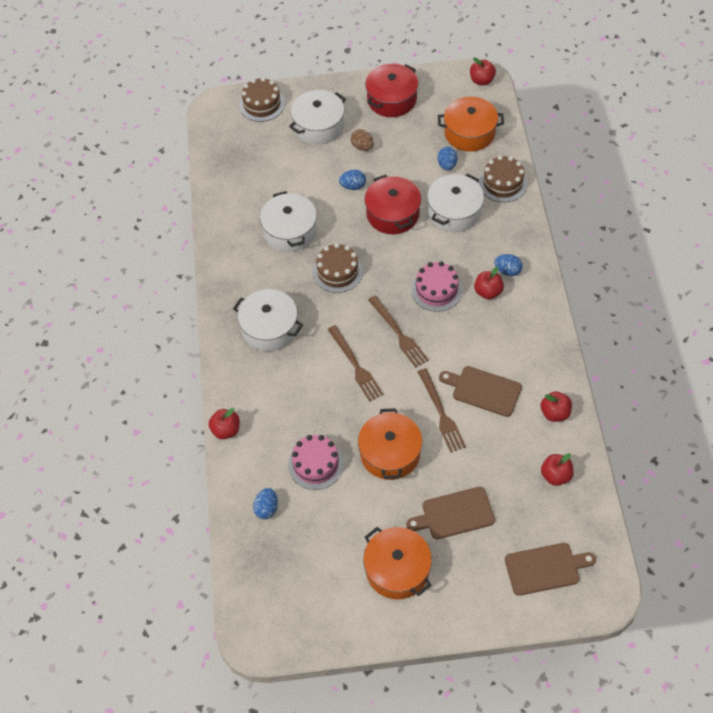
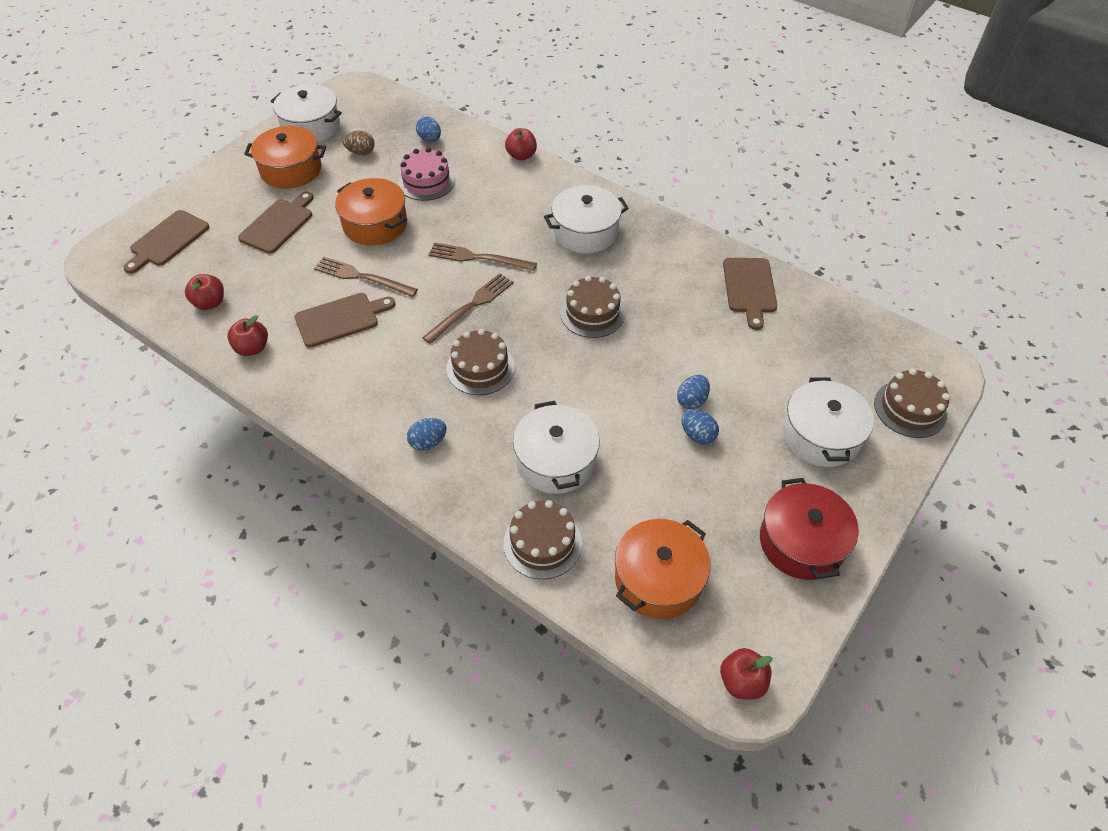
camera: 130 degrees right, 5 degrees down
white pot [260,191,317,252] -> white pot moved to [271,84,342,142]
brown egg [351,129,374,151] -> brown egg moved to [343,131,375,155]
red pot [364,175,421,234] -> none
brown fork [368,296,429,368] -> brown fork turned 120 degrees clockwise [422,273,514,344]
pink cake [411,261,462,312] -> brown cake [446,329,515,395]
blue egg [437,147,457,171] -> blue egg moved to [681,410,719,445]
red apple [474,267,504,299] -> none
none -> brown cutting board [723,258,777,330]

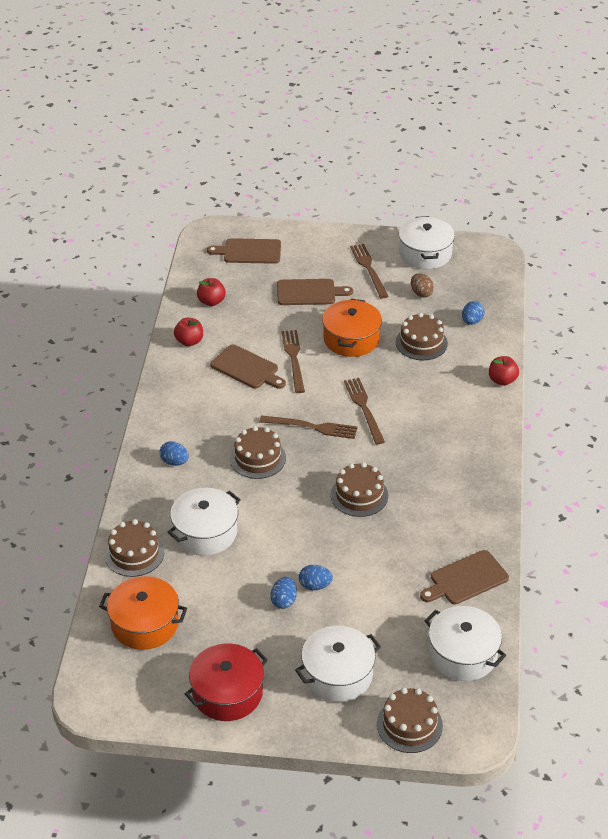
camera: 60 degrees right, 10 degrees down
orange pot [244,126,326,189] -> brown fork [350,244,388,298]
pink cake [398,147,455,201] -> brown cake [396,313,448,360]
white pot [544,185,629,253] -> white pot moved to [425,606,506,681]
red apple [720,648,772,699] -> none

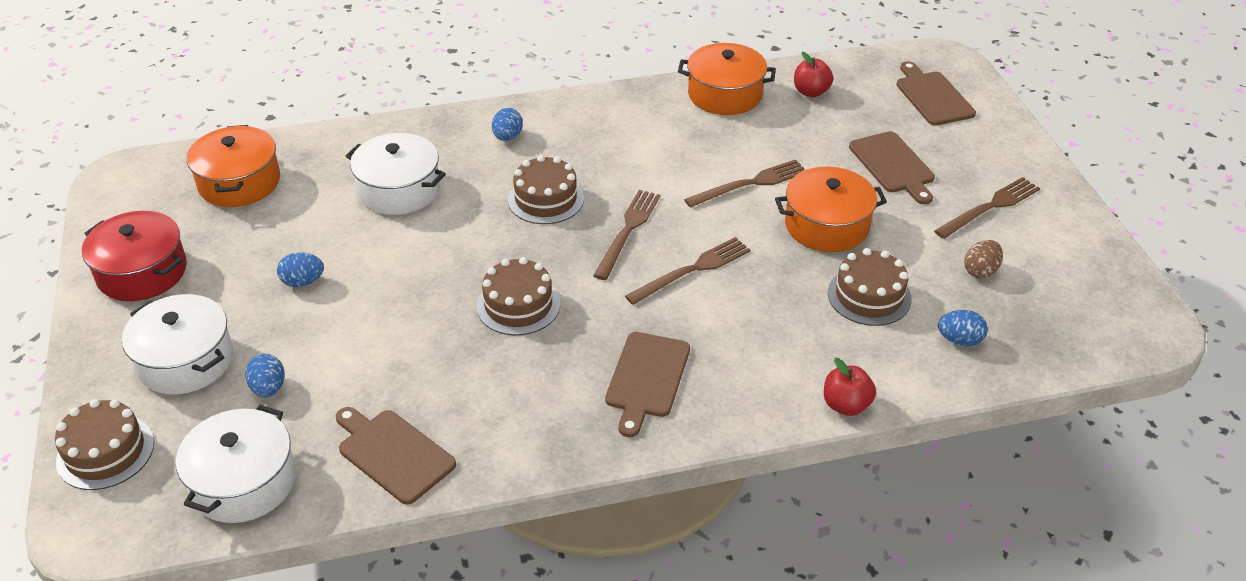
camera: 70 degrees right, 0 degrees up
brown cake [104,519,164,577] -> none
red apple [174,318,203,346] -> orange pot [678,43,776,115]
brown cutting board [210,344,286,389] -> brown cutting board moved to [605,332,690,437]
brown fork [259,415,357,439] -> brown fork turned 150 degrees counterclockwise [593,190,660,280]
blue egg [299,565,333,590] -> blue egg moved to [246,354,285,397]
white pot [399,216,455,269] -> none

